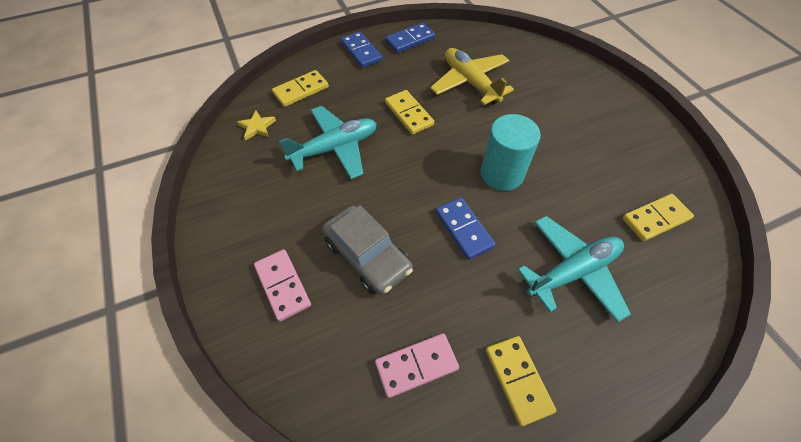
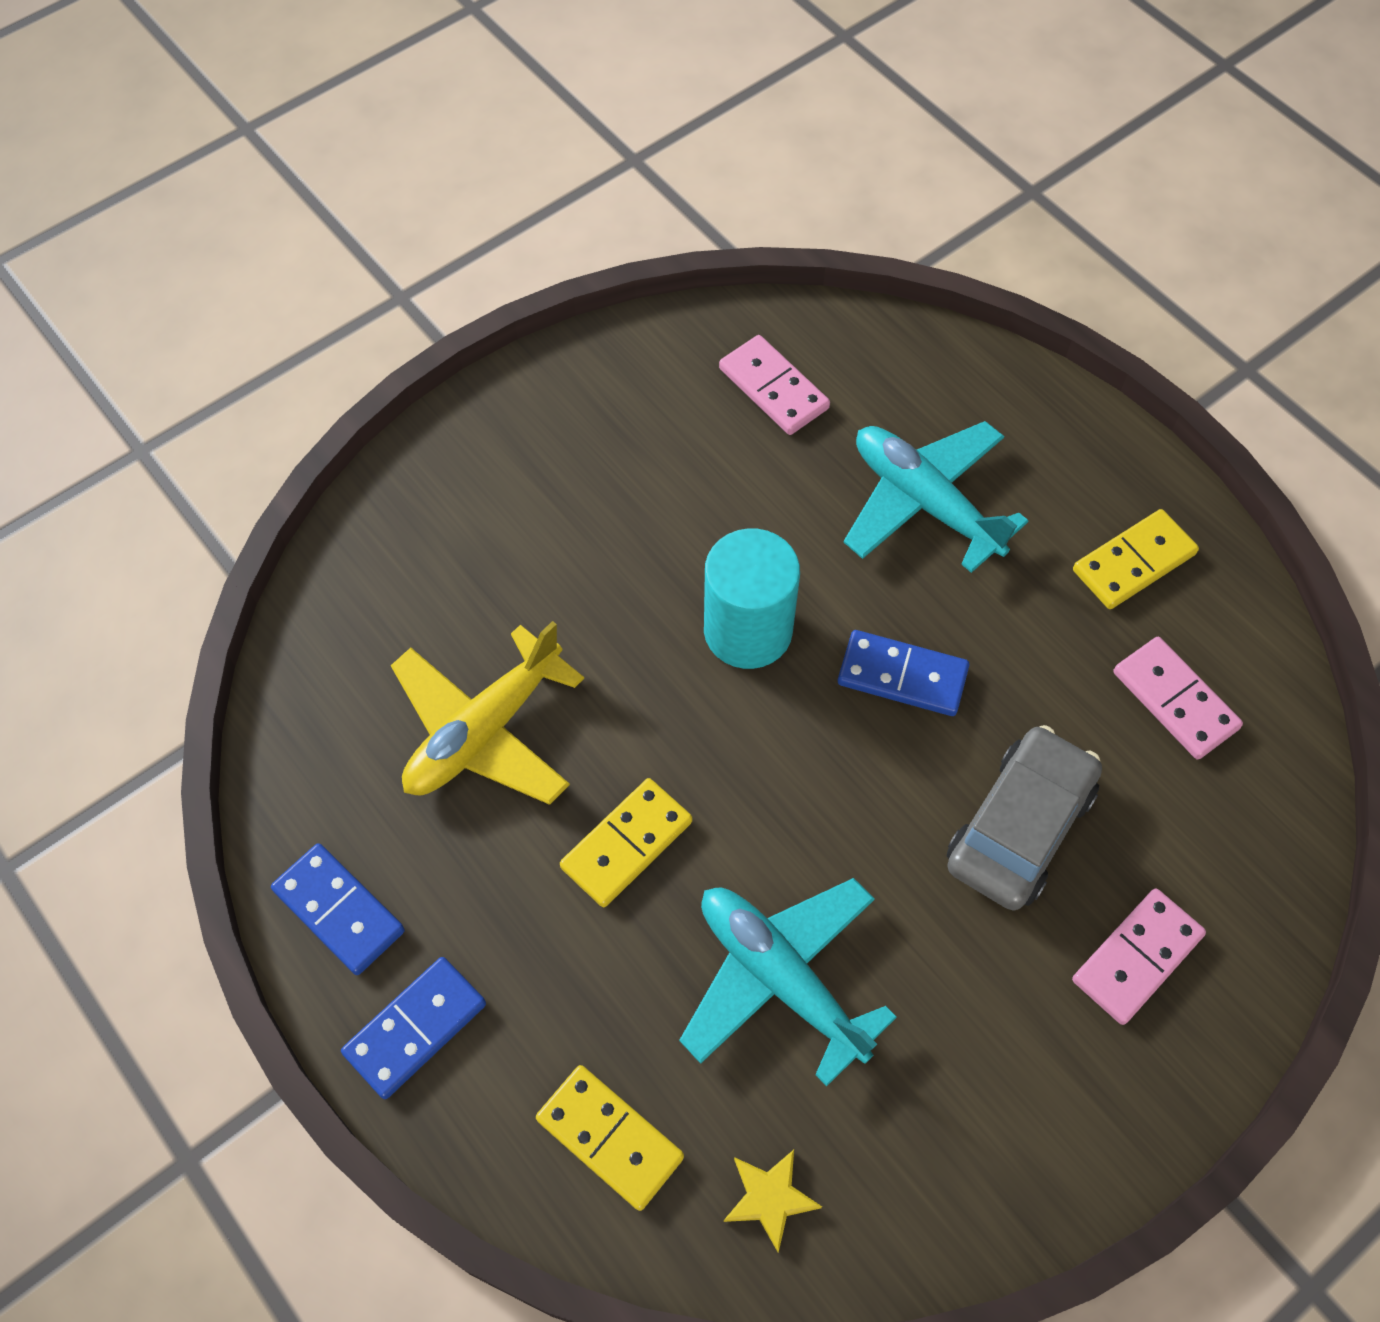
camera: 105 degrees left, 5 degrees up
blue domino [435,197,496,260] -> blue domino turned 60 degrees clockwise [838,630,969,716]
yellow domino [622,194,694,241] -> pink domino [719,335,830,435]

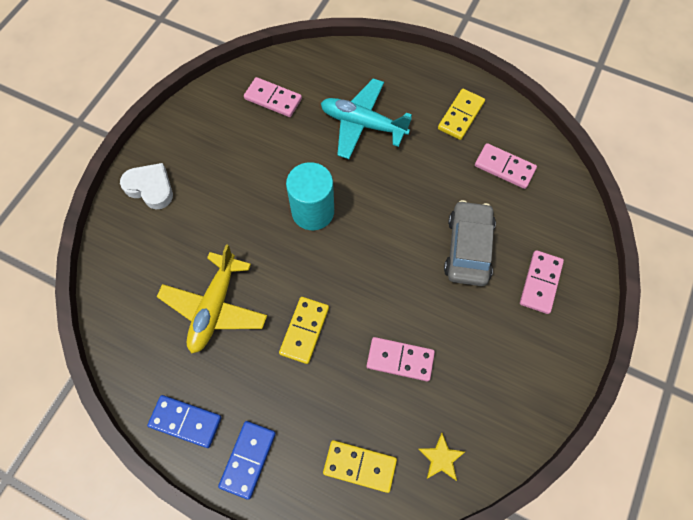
camera: 25 degrees left, 5 degrees up
turquoise plane [679,878,897,1087] -> pink domino [367,337,435,382]
blue domino [838,630,969,716] -> none
none -> white heart [120,163,173,209]

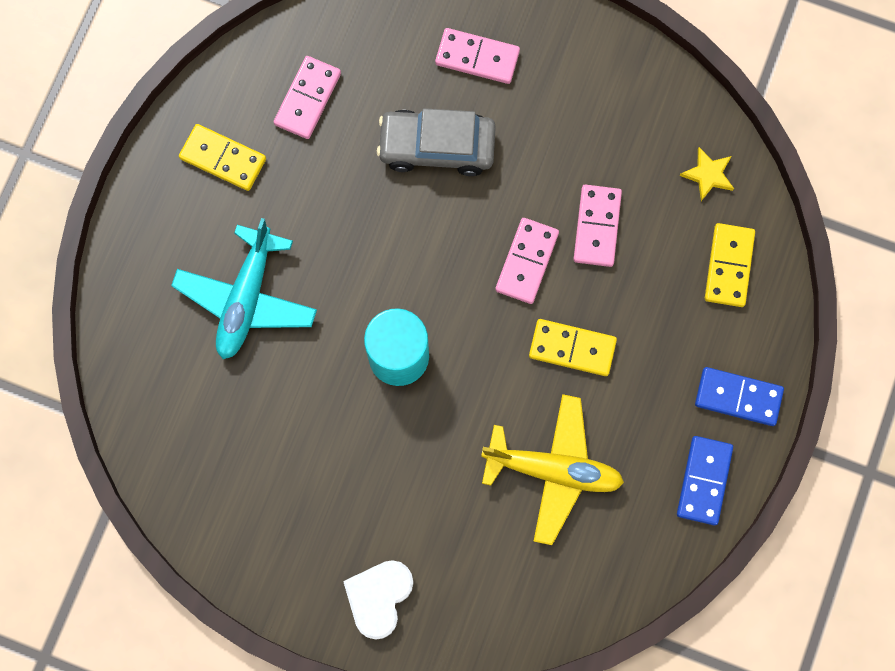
camera: 95 degrees left, 10 degrees up
pink domino [244,77,302,117] -> pink domino moved to [495,218,559,304]

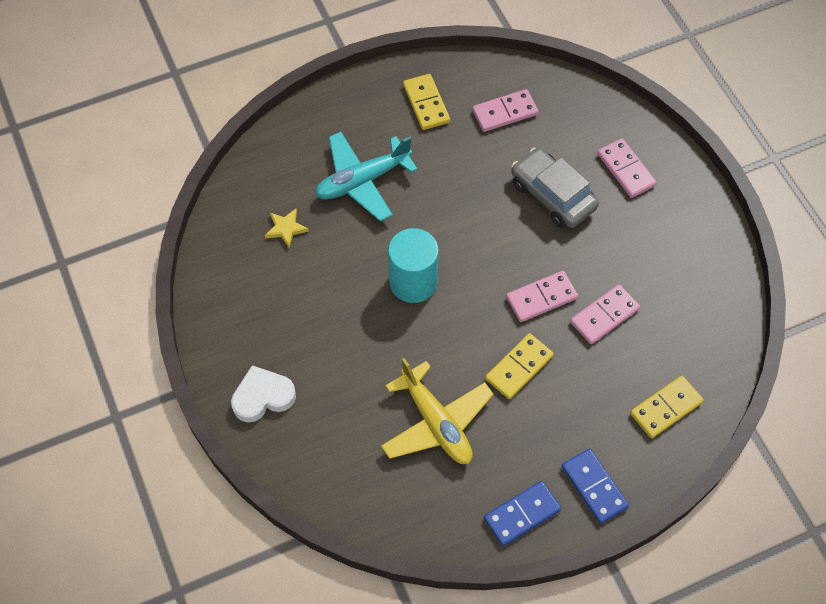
camera: 45 degrees right, 15 degrees down
yellow domino [529,319,617,376] -> yellow domino turned 75 degrees clockwise [485,333,554,399]
yellow star [680,147,734,201] -> yellow star moved to [265,208,309,248]

